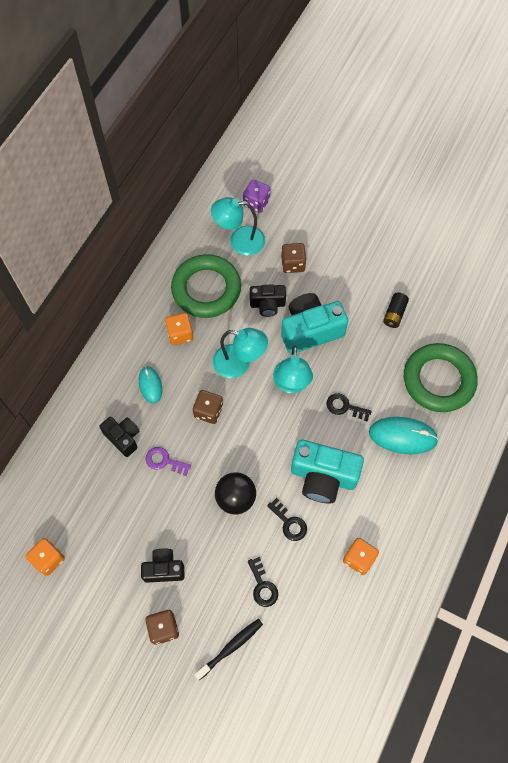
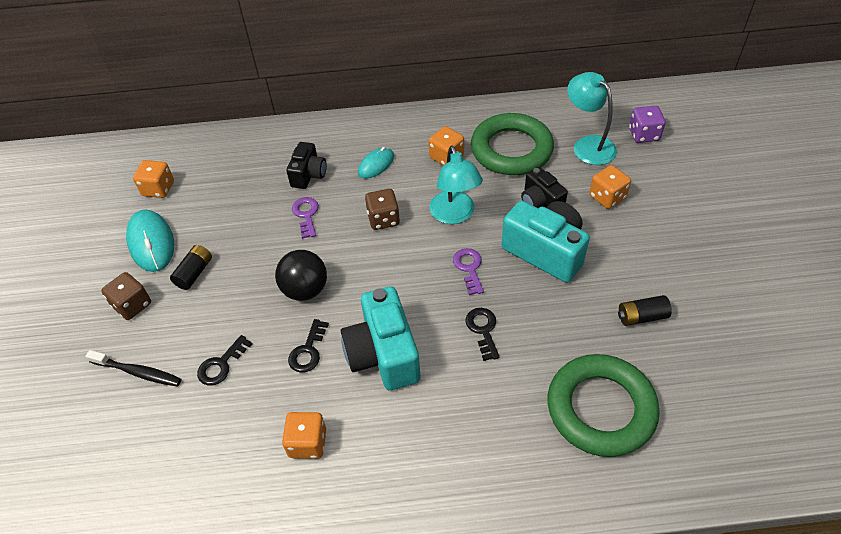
camera: 60 degrees right, 15 degrees down
black camera [141,549,184,583] -> black battery [170,245,212,290]
turquoise lamp [273,345,313,393] -> purple key [453,248,484,295]
brown dice [281,243,306,273] -> orange dice [589,165,631,209]
turquoise mouse [369,417,439,454] -> turquoise mouse moved to [126,209,174,272]

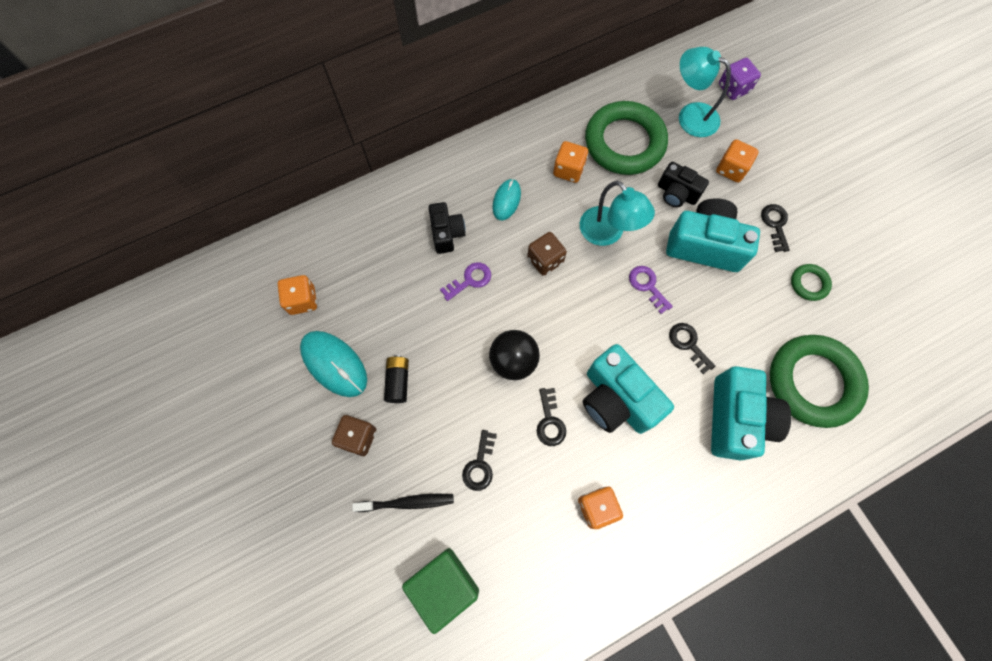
camera: 25 degrees left, 20 degrees up
purple key [292,197,319,239] -> purple key turned 90 degrees clockwise [440,262,491,301]
black battery [618,295,672,326] -> green ring [791,264,832,301]
none -> green cube [402,548,479,634]
none -> turquoise camera [711,366,791,461]
none -> black key [761,204,790,252]

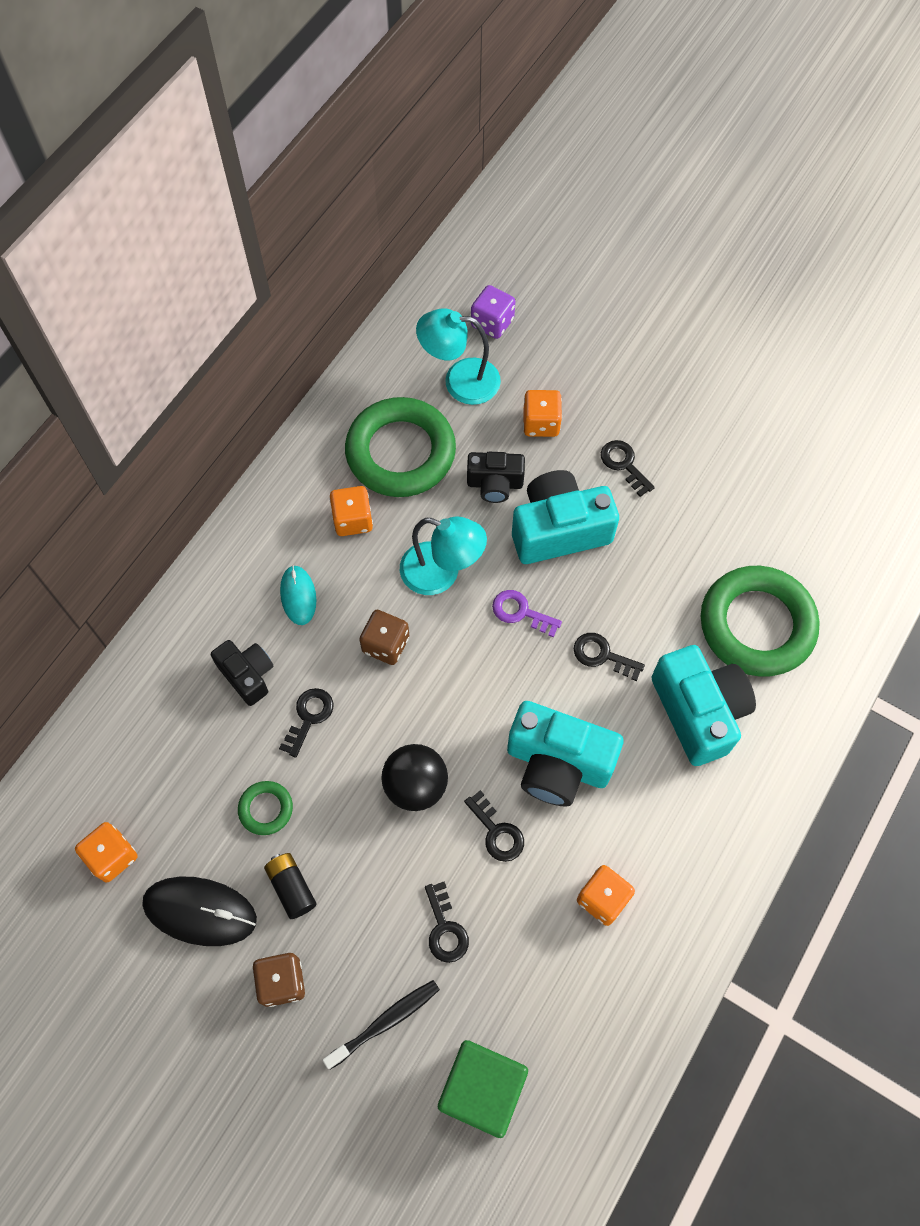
camera: 30 degrees left, 5 degrees down
turquoise mouse [300,331,367,397] -> black mouse [142,877,257,946]
purple key [440,262,491,301] -> black key [279,688,334,758]
green ring [791,264,832,301] -> green ring moved to [238,781,293,835]

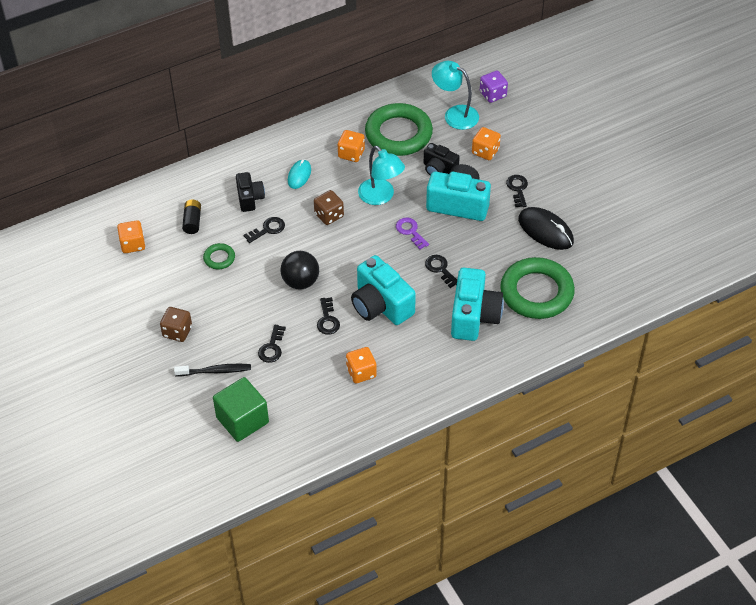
camera: 30 degrees right, 15 degrees down
black mouse [142,877,257,946] -> black mouse moved to [518,207,574,250]
black battery [264,853,317,919] -> black battery moved to [182,199,201,234]

